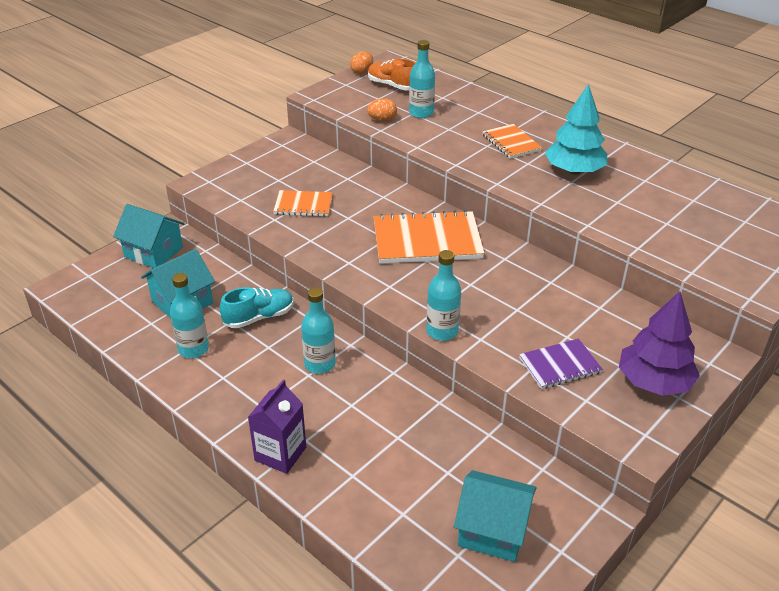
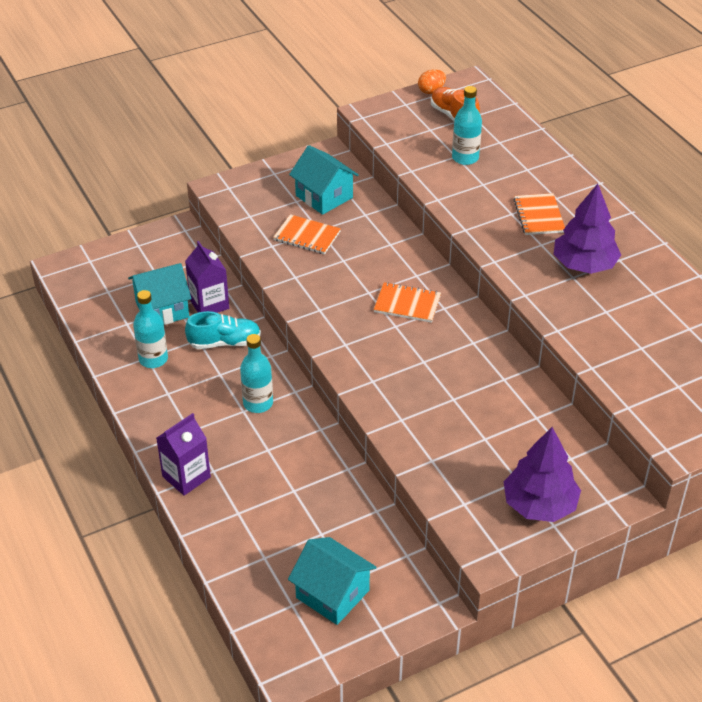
camera: 20 degrees right, 5 degrees up
turquoise house [113,204,184,268] -> turquoise house moved to [289,145,359,215]
orange egg [367,98,397,121] -> none
orange notebook [373,210,485,264] -> orange notebook [374,282,441,323], size x0.56
turquoise bottle [426,250,461,341] -> none
purple notebook [519,339,603,389] -> none
turquoise tree [545,84,607,175] -> purple tree [553,184,621,274]
none -> purple carton [185,241,229,313]

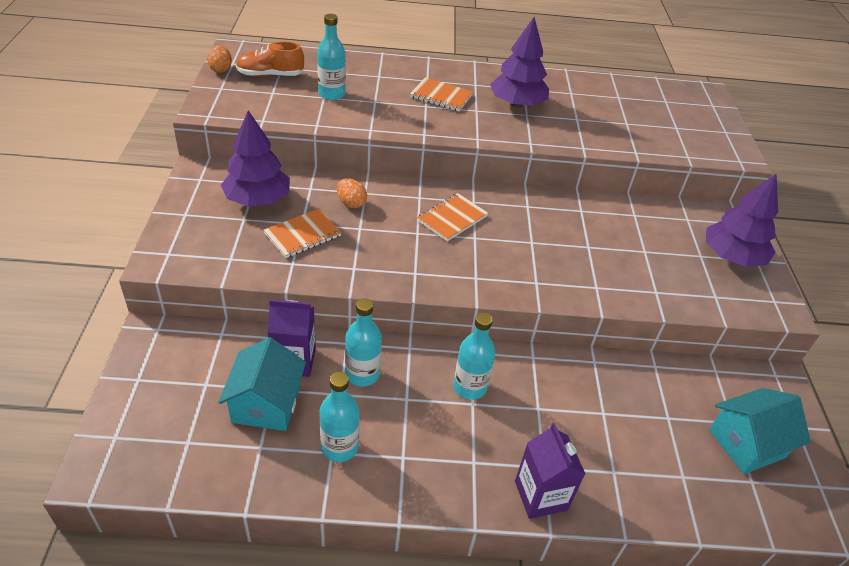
camera: 65 degrees left, 0 degrees up
turquoise shoe [185,311,261,349] -> turquoise bottle [345,298,382,387]
turquoise house [289,145,359,215] -> purple tree [221,110,290,207]
none -> orange egg [337,178,367,208]

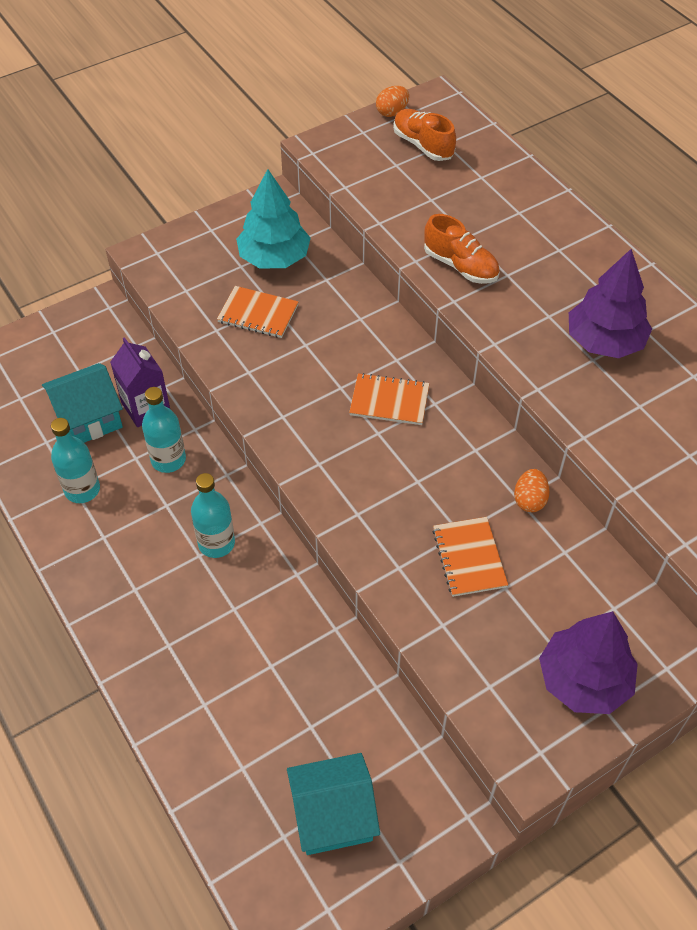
camera: 60 degrees right, 10 degrees up
purple tree [221,110,290,207] -> turquoise tree [236,169,311,269]
turquoise bottle [317,14,346,100] -> none
orange egg [337,178,367,208] -> orange egg moved to [514,469,550,512]
orange notebook [410,78,473,111] -> orange notebook moved to [432,517,508,597]
purple carton [515,423,585,519] -> none
turquoise house [709,388,811,474] -> turquoise house turned 45 degrees counterclockwise [287,753,380,855]
none -> orange shoe [424,214,500,284]

